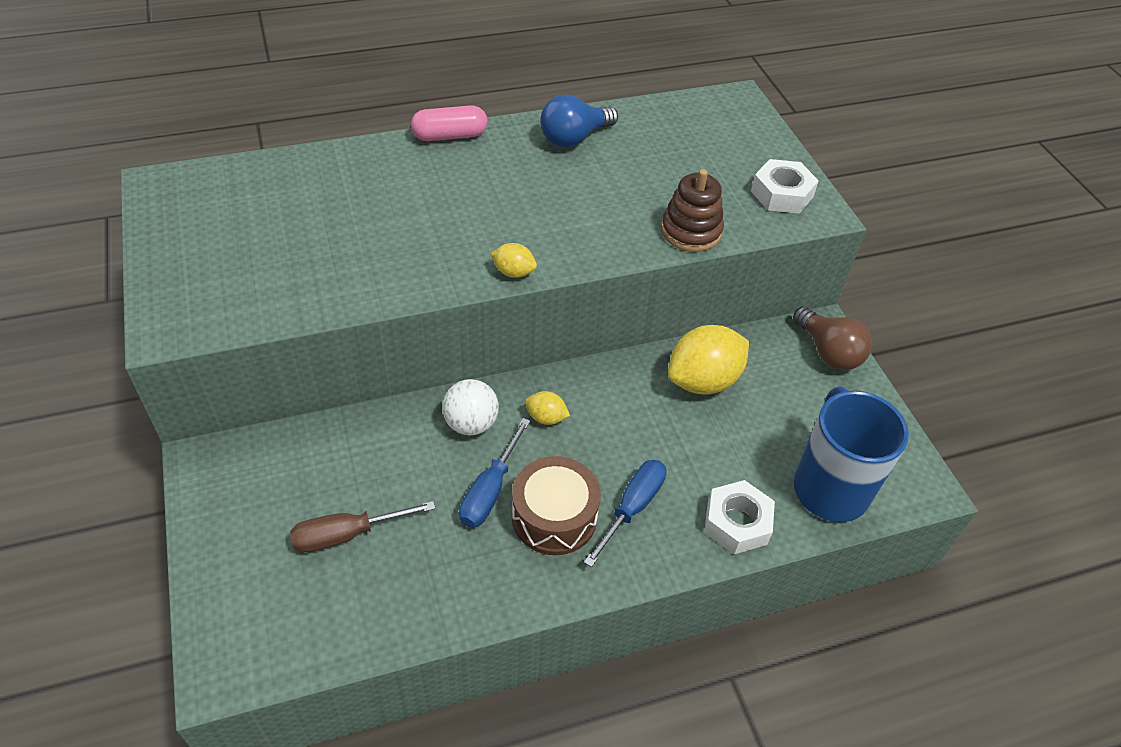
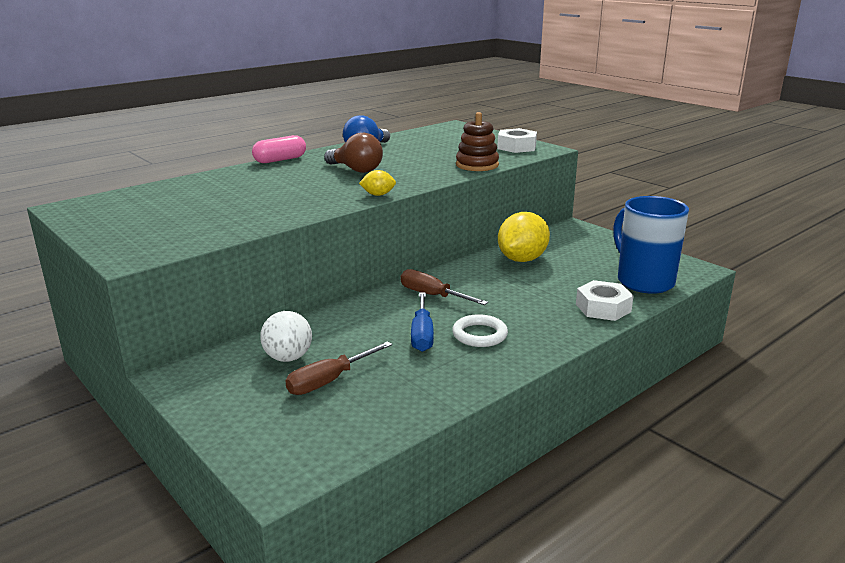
camera: 20 degrees left, 25 degrees down
white ball [442,379,499,436] -> white ball moved to [260,311,312,362]
brown drum [512,456,601,555] -> white ring [452,314,508,347]
yellow lemon [525,391,570,425] -> brown screwdriver [401,269,488,305]
blue screwdriver [584,460,666,567] -> none
brown light bulb [793,306,872,370] -> brown light bulb moved to [324,133,383,173]

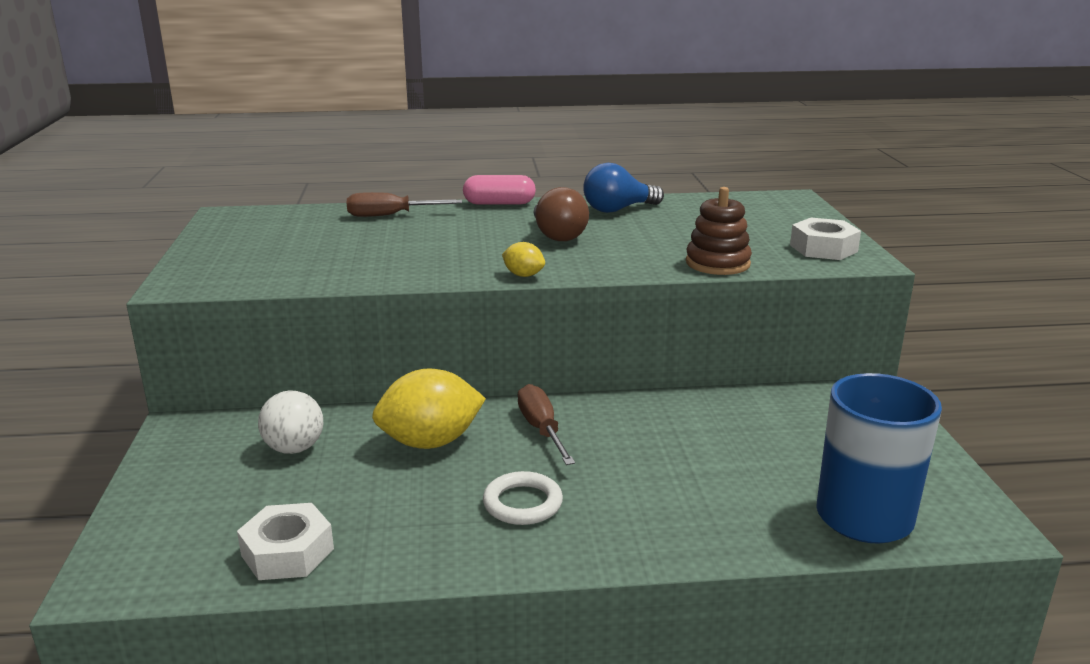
camera: 35 degrees right, 0 degrees up
brown screwdriver [285,341,392,395] -> brown screwdriver moved to [347,192,462,217]
blue screwdriver [411,292,434,352] -> none
yellow lemon [498,212,550,262] -> yellow lemon moved to [372,368,486,449]
white nut [576,280,634,321] -> white nut moved to [237,503,334,580]

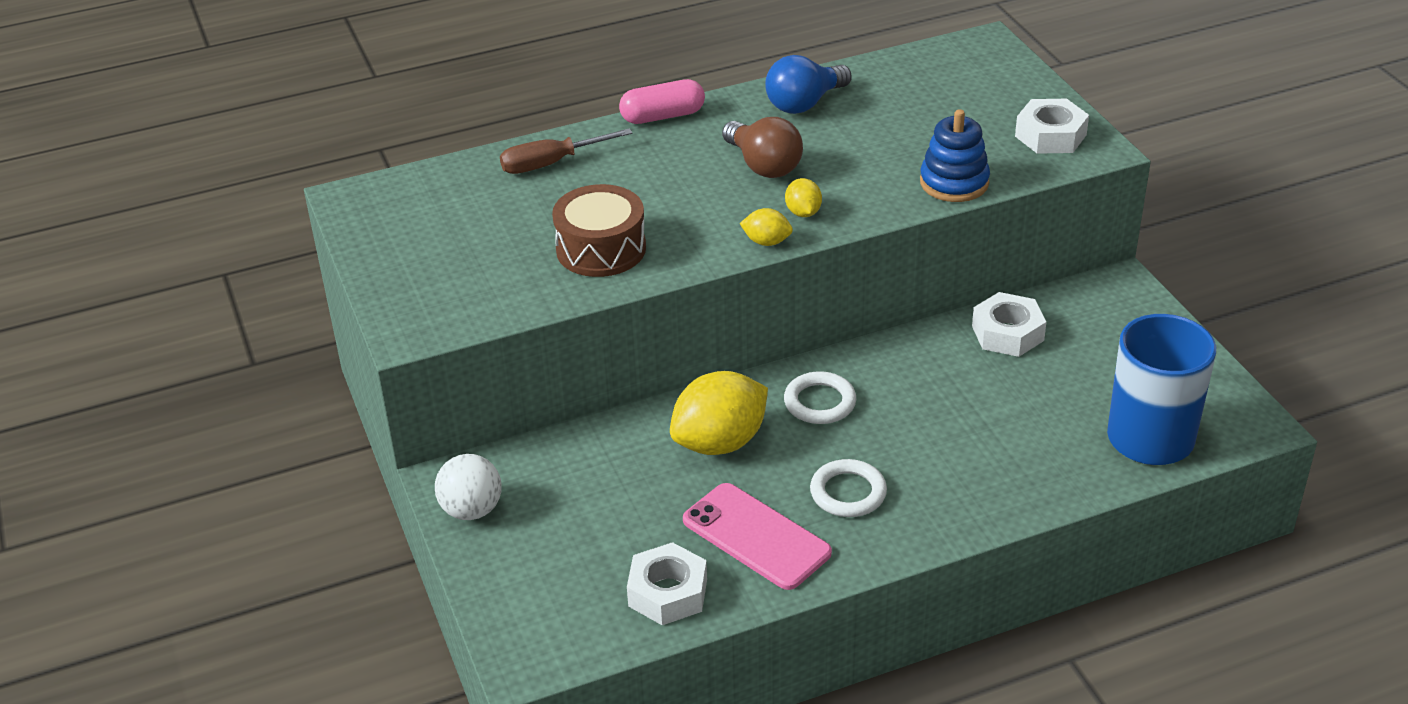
camera: 15 degrees left, 15 degrees up
white ball [258,390,323,454] -> white ball moved to [435,454,502,520]
brown screwdriver [518,384,575,465] -> white ring [784,371,856,424]
brown stacking toy [686,187,752,275] -> blue stacking toy [920,109,990,202]
none -> brown drum [552,184,646,277]
none -> pink phone [683,483,832,590]
none -> yellow lemon [785,178,822,217]
none -> white nut [972,292,1046,357]

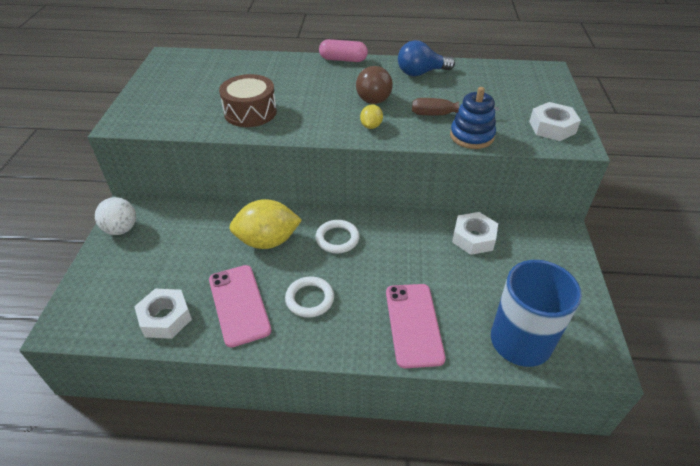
camera: 25 degrees right, 5 degrees up
brown screwdriver [500,128,633,174] -> brown screwdriver moved to [412,98,499,115]
yellow lemon [739,208,793,246] -> none
none -> pink phone [386,284,446,368]

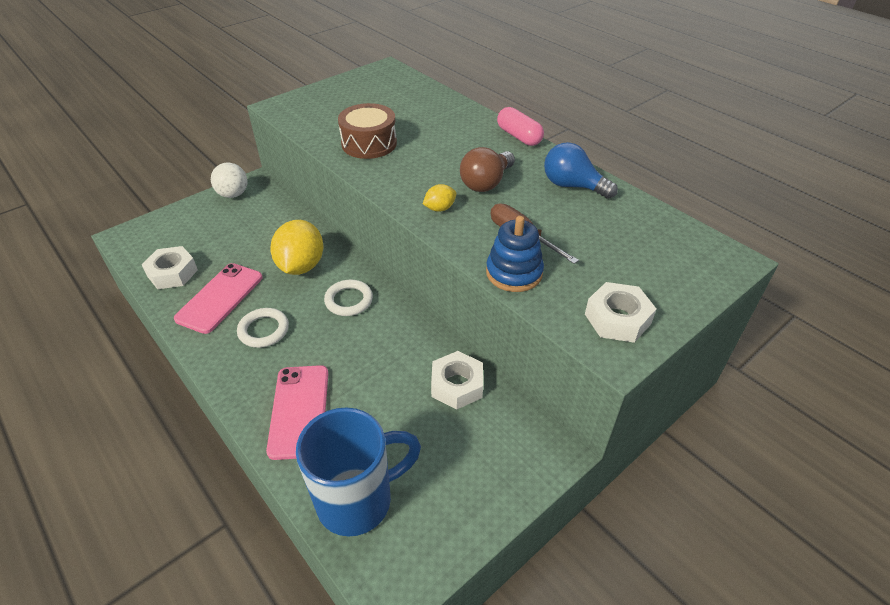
camera: 45 degrees right, 0 degrees up
yellow lemon [230,199,302,249] -> yellow lemon turned 60 degrees clockwise [270,220,323,275]
pink phone [386,284,446,368] -> pink phone turned 45 degrees counterclockwise [266,365,328,460]

